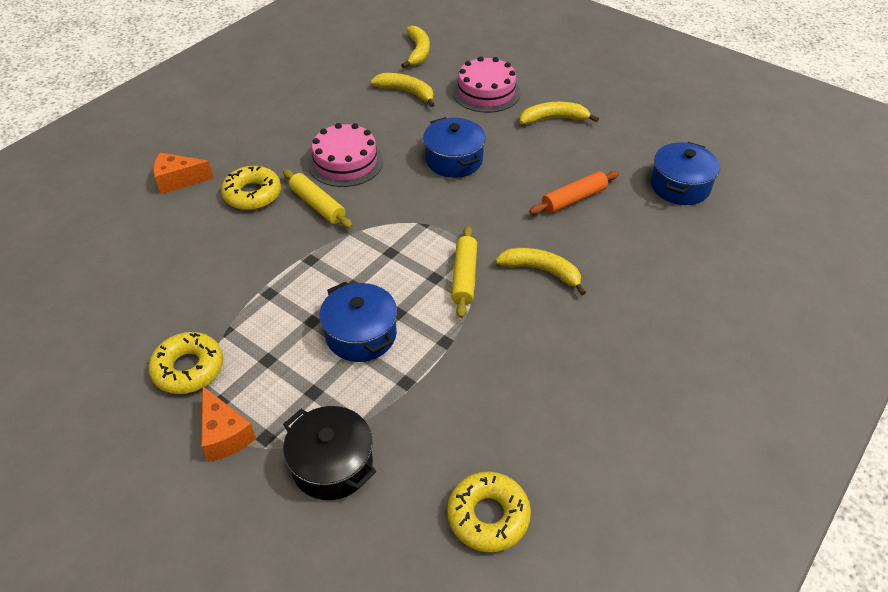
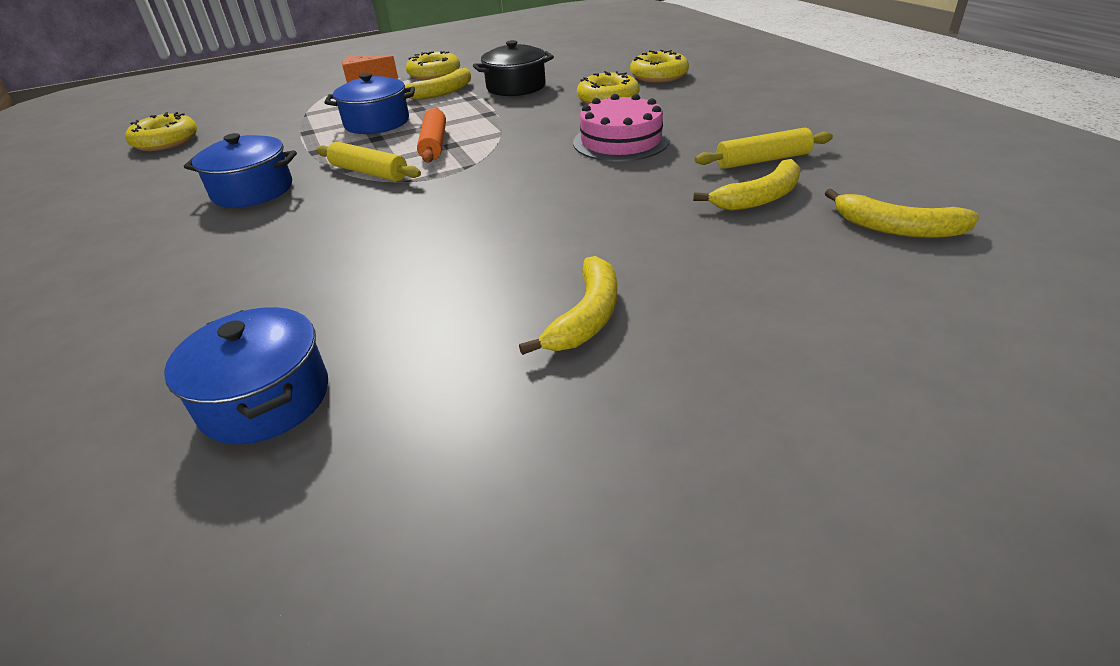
camera: 120 degrees right, 10 degrees down
orange cheese [153,153,214,194] -> yellow donut [630,50,689,83]
yellow rolling pin [283,170,353,229] -> yellow rolling pin moved to [695,128,833,169]
black pot [283,406,377,500] -> black pot moved to [473,40,554,96]
blue pot [423,117,486,178] -> blue pot moved to [184,133,297,208]
pink cake [453,56,521,113] -> none
yellow banana [495,248,586,296] -> yellow banana moved to [405,68,471,100]
orange rolling pin [529,171,619,214] -> orange rolling pin moved to [417,108,446,163]

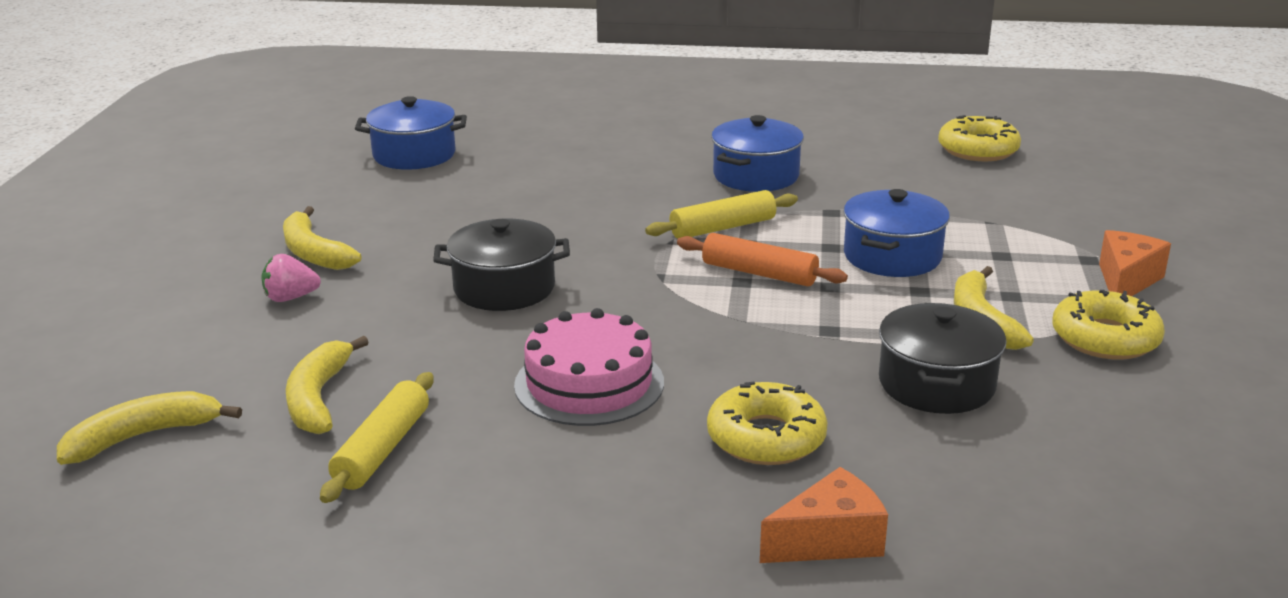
camera: 120 degrees right, 10 degrees down
yellow donut [630,50,689,83] -> orange cheese [760,467,888,563]
none -> pink strawberry [261,254,321,302]
none -> black pot [433,219,570,311]

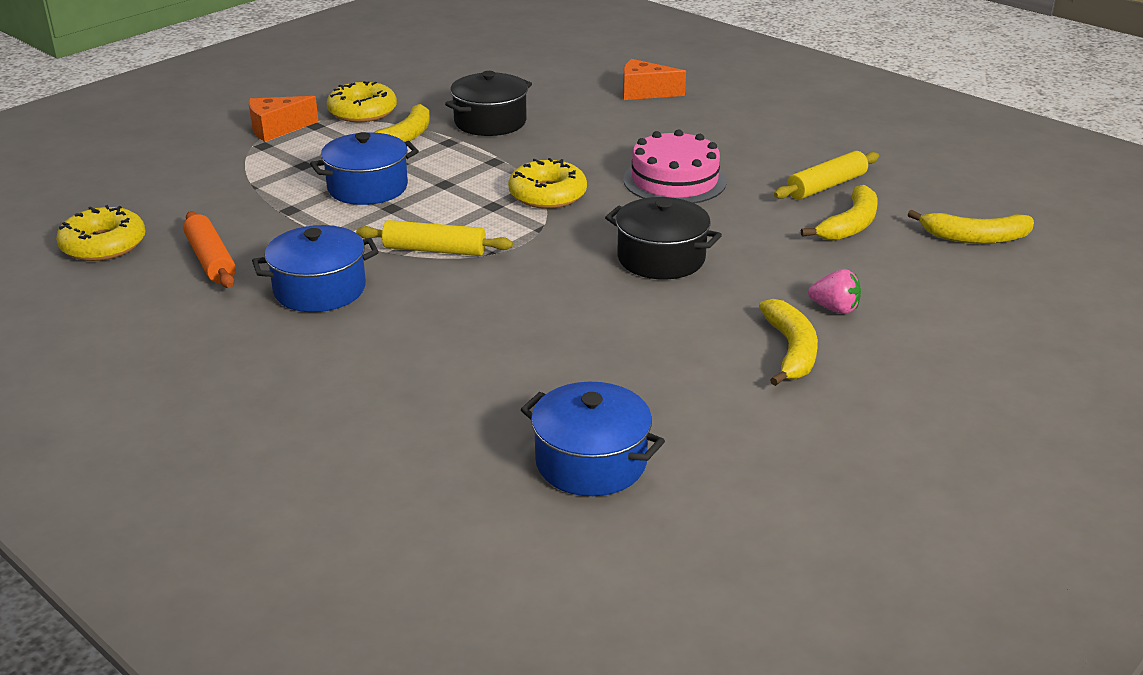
camera: 145 degrees left, 5 degrees up
orange rolling pin [677,233,848,286] -> orange rolling pin moved to [183,211,236,288]
yellow donut [707,382,828,465] -> yellow donut moved to [508,158,587,209]

